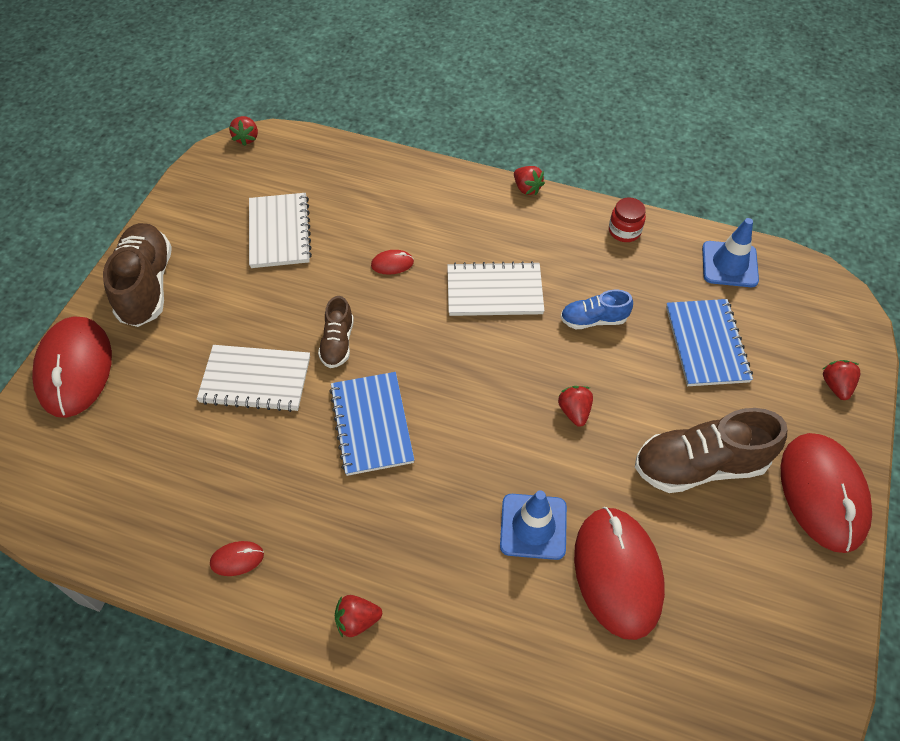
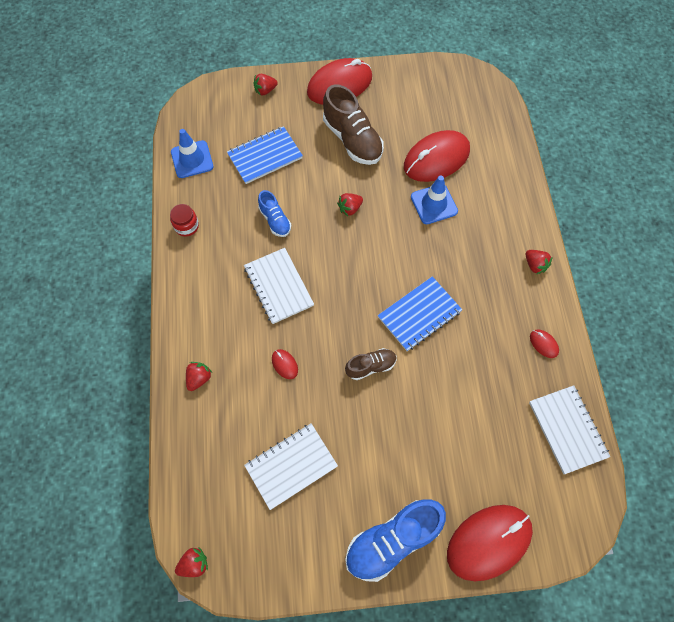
camera: 115 degrees left, 10 degrees up
brown shoe [103,223,172,327] -> blue shoe [345,499,446,582]
white notebook [196,345,310,412] -> white notebook moved to [529,385,610,474]
red strawberry [514,166,545,195] -> red strawberry moved to [186,362,212,391]

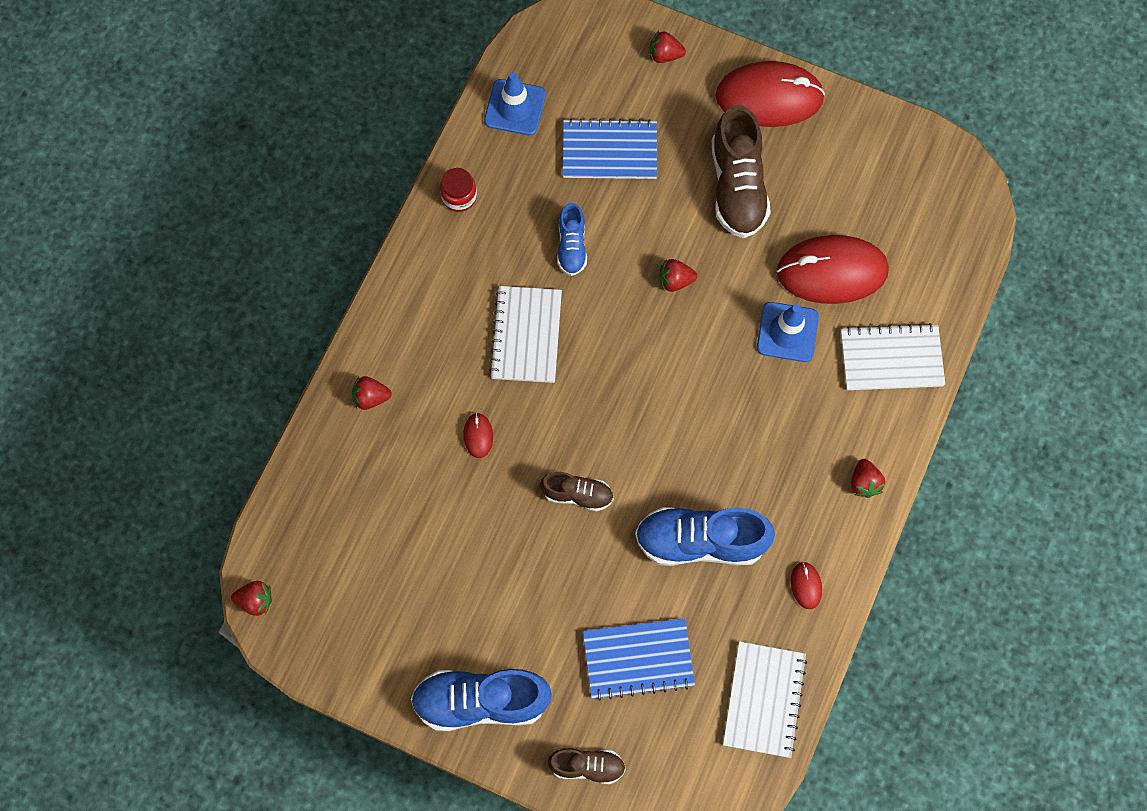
camera: 30 degrees right, 5 degrees up
red strawberry [186,362,212,391] -> red strawberry turned 150 degrees counterclockwise [352,376,392,410]
white notebook [244,423,338,510] -> white notebook moved to [841,323,945,390]
blue notebook [378,276,462,351] -> blue notebook moved to [583,618,695,701]
red mouse [447,505,533,581] -> brown shoe [548,748,626,784]
none -> blue shoe [635,507,775,566]

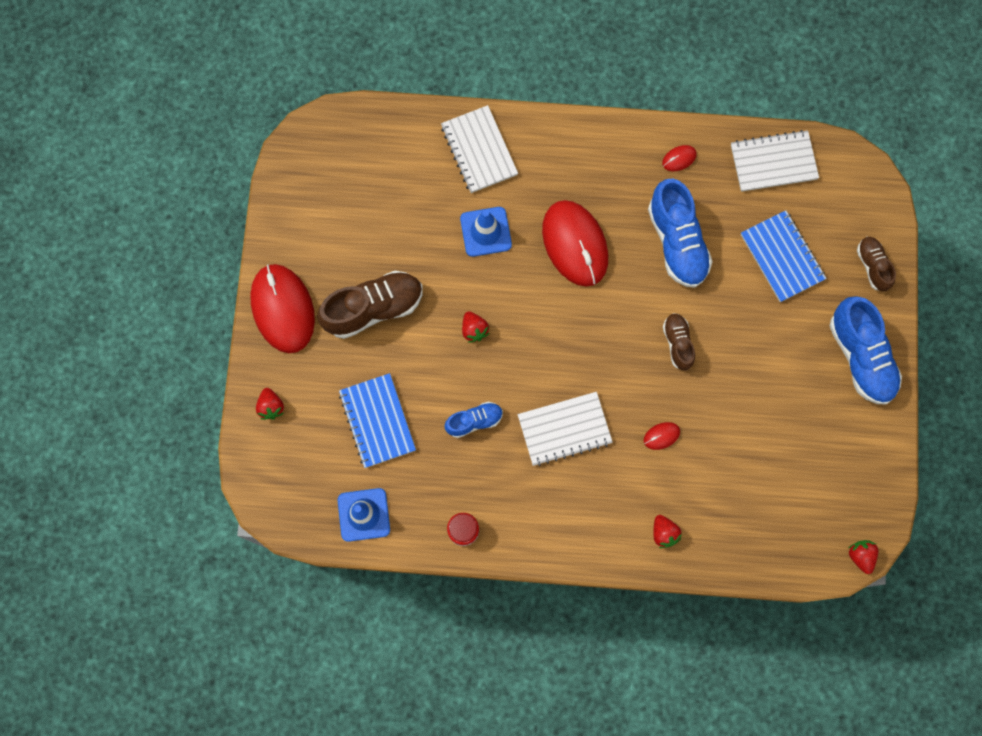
camera: 110 degrees left, 5 degrees up
red mouse [777,235,889,304] -> red mouse moved to [542,200,608,287]
red strawberry [851,459,885,498] -> none

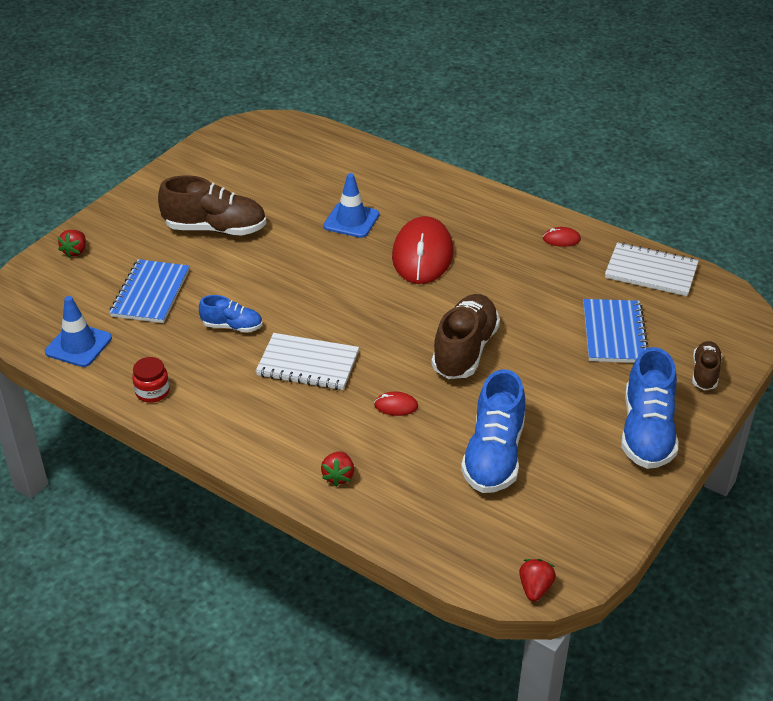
camera: 30 degrees right, 35 degrees down
red mouse [250,264,315,353] -> none
white notebook [441,105,518,193] -> none
red strawberry [462,311,489,343] -> none
blue shoe [648,179,713,288] -> blue shoe moved to [461,369,525,493]
brown shoe [663,313,695,370] -> brown shoe [431,294,500,379], size x1.82

